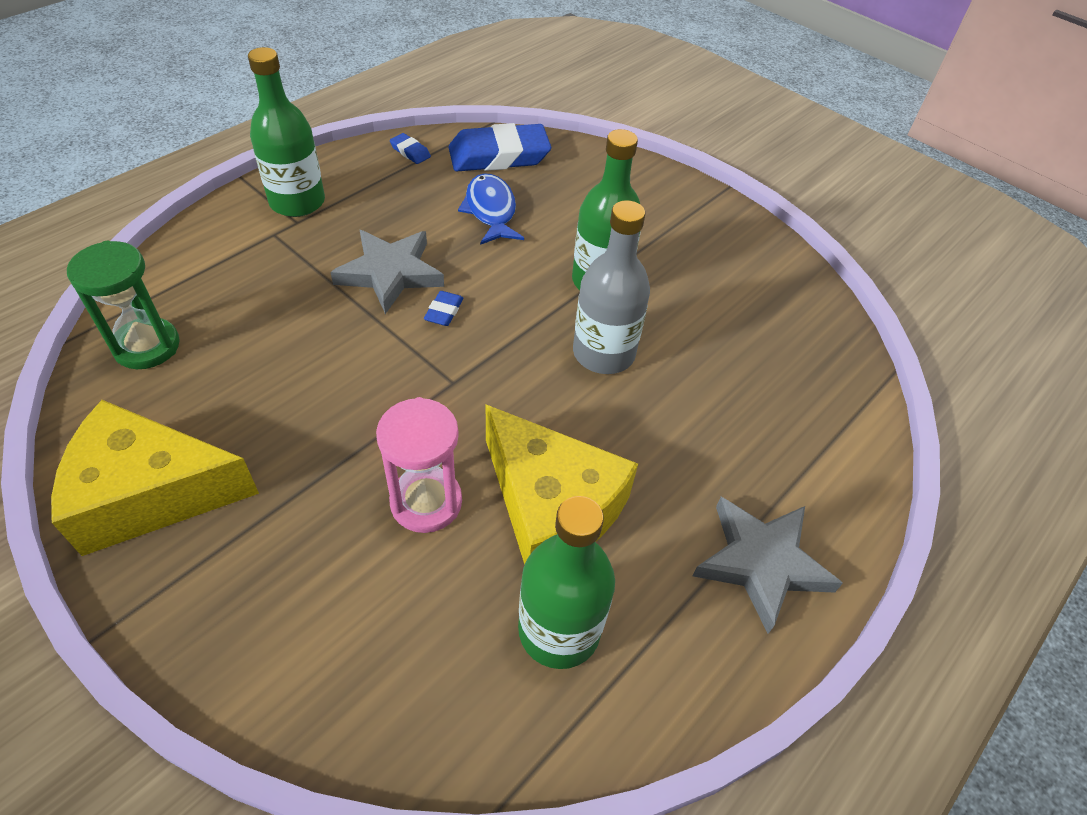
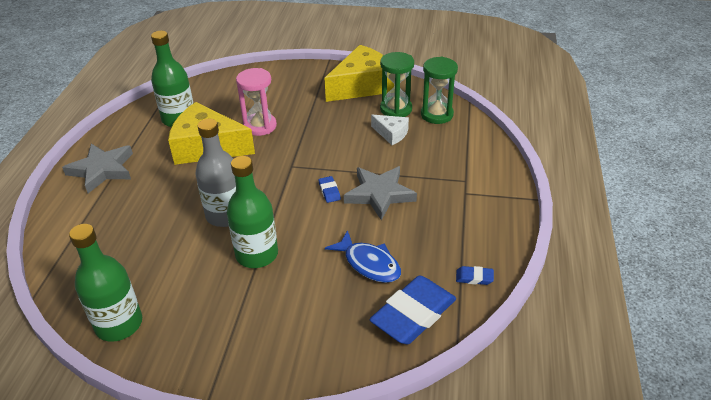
camera: 150 degrees right, 10 degrees down
green bottle [248,47,325,217] -> green bottle moved to [69,224,142,342]
none -> white cheese [371,115,409,145]
none -> green hourglass [380,52,414,117]

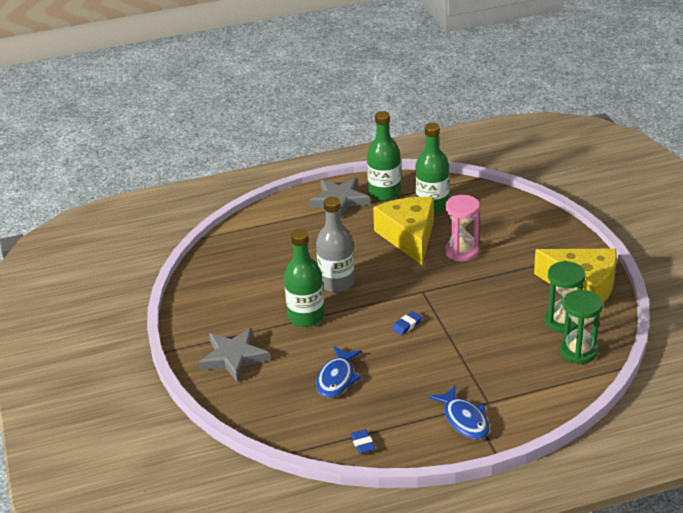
camera: 65 degrees right, 5 degrees down
green bottle [69,224,142,342] -> green bottle moved to [367,111,401,201]
grey star [344,166,417,221] -> grey star moved to [199,328,270,383]
blue eraser [369,276,456,345] -> none
white cheese [371,115,409,145] -> none
none -> blue fish [428,385,490,439]

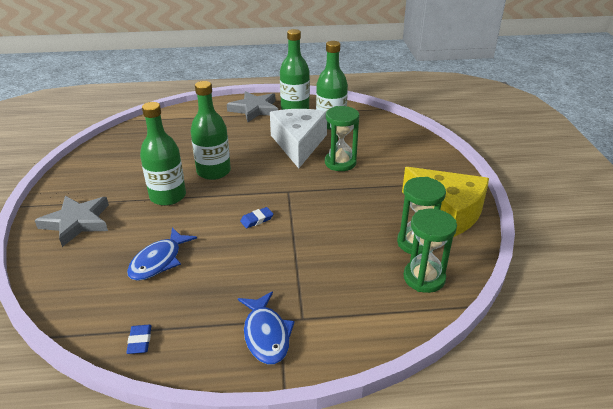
camera: 10 degrees right, 0 degrees up
grey bottle [316,197,355,292] -> green bottle [191,81,231,180]
yellow cheese [373,197,434,265] -> white cheese [270,109,327,168]
pink hourglass [445,195,480,261] -> green hourglass [325,106,359,171]

